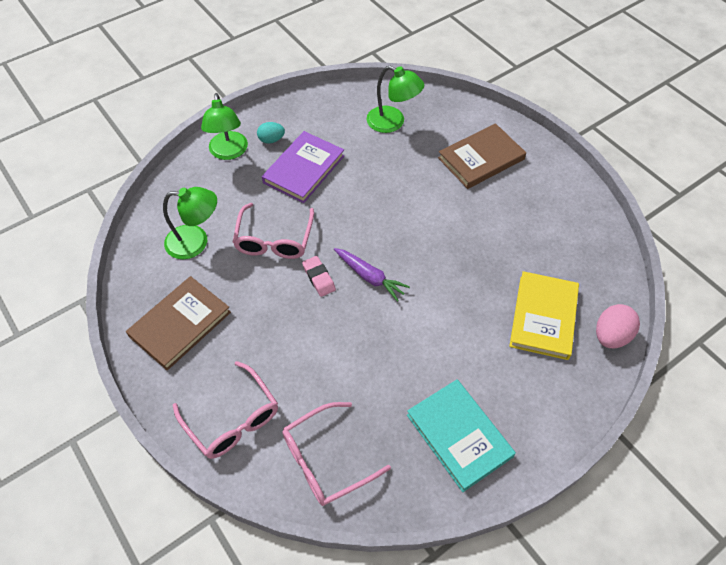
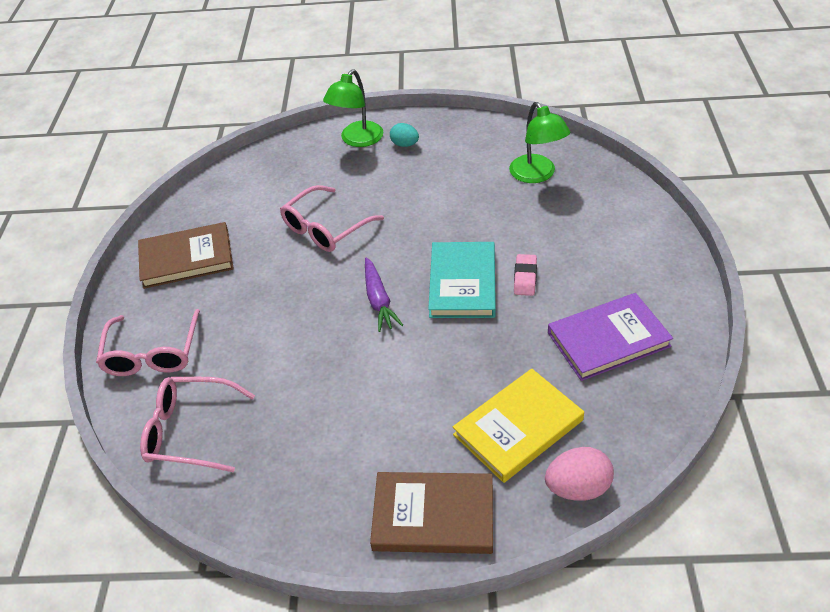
camera: 40 degrees right, 10 degrees down
green lamp [163,187,217,259] -> none
purple book [262,131,344,203] -> purple book moved to [548,293,673,381]
pink eraser [302,256,336,297] -> pink eraser moved to [514,254,537,296]
turquoise book [407,379,516,492] -> turquoise book moved to [428,242,496,318]
brown book [438,123,526,189] -> brown book moved to [370,472,493,554]

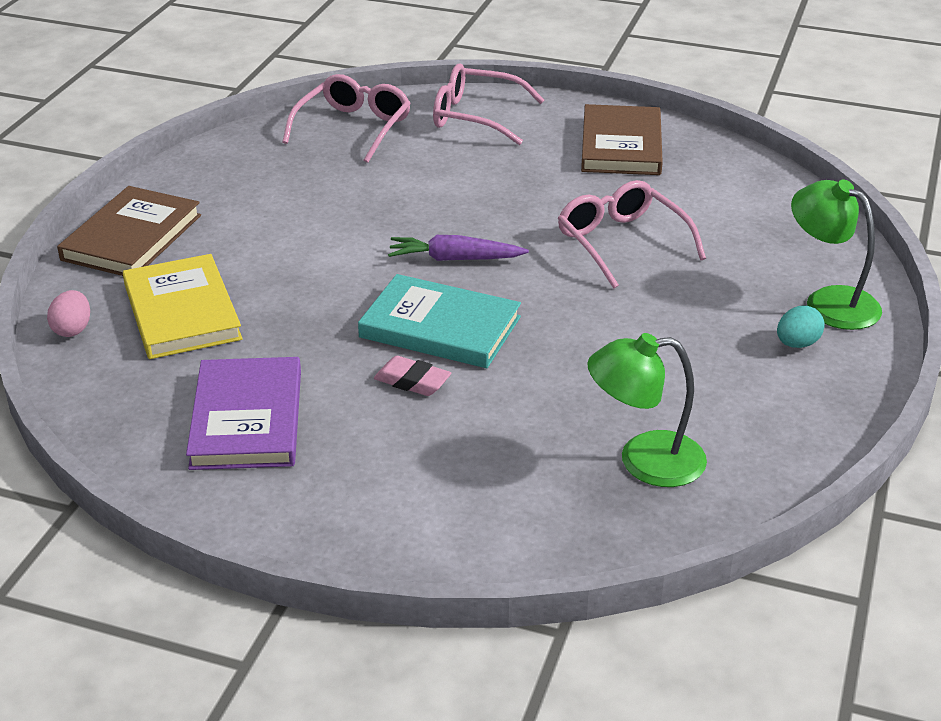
camera: 105 degrees right, 10 degrees down
pink egg [545,447,614,501] -> pink egg [47,290,90,337], size x0.66

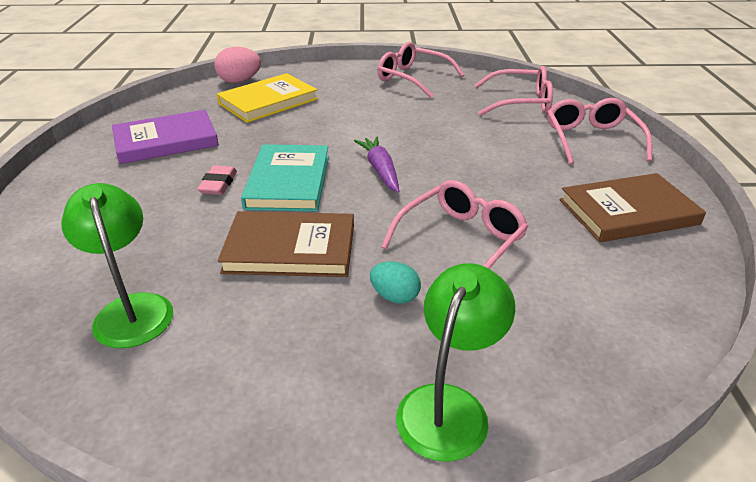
camera: 70 degrees right, 0 degrees up
pink egg [47,290,90,337] -> pink egg [214,47,261,83], size x1.51
brown book [57,186,201,276] -> brown book moved to [217,211,354,277]
turquoise egg [777,306,825,348] -> turquoise egg moved to [370,261,421,304]
none -> pink glasses [377,42,465,98]

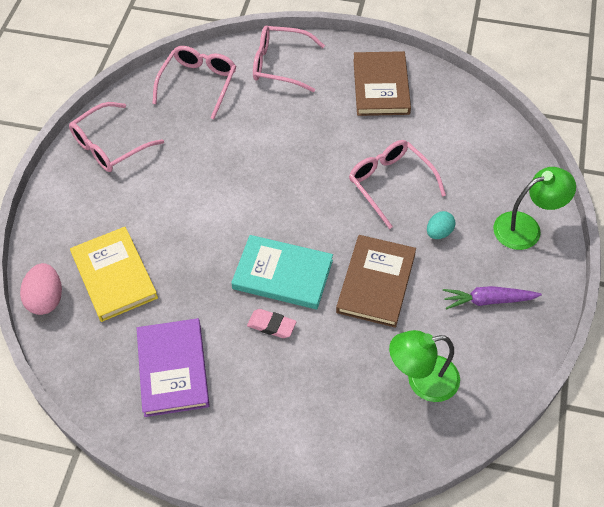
camera: 75 degrees left, 20 degrees up
purple carrot [354,136,399,193] -> purple carrot moved to [443,286,542,310]
green lamp [396,263,515,462] -> green lamp turned 120 degrees clockwise [493,167,576,250]

